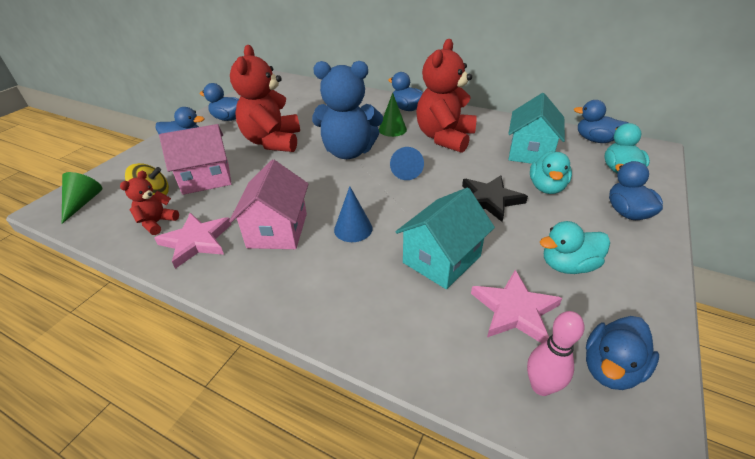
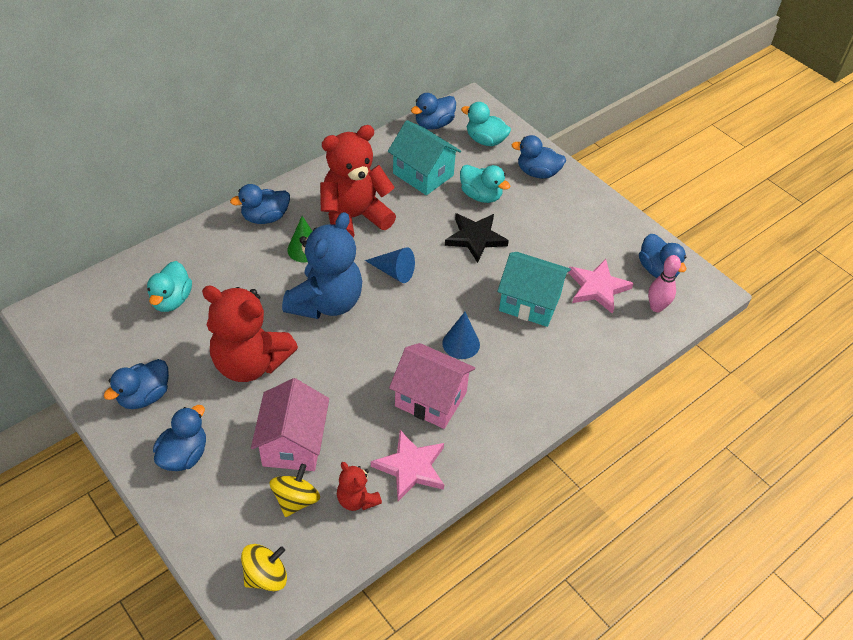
camera: 70 degrees left, 10 degrees up
green cone [62,172,103,224] -> yellow spinning top [241,544,287,591]
turquoise house [395,188,495,289] -> turquoise house turned 45 degrees counterclockwise [497,252,571,327]
red teddy bear [416,39,477,153] -> red teddy bear turned 105 degrees clockwise [320,125,396,238]
turquoise duck [540,221,610,274] -> turquoise duck moved to [147,261,192,312]

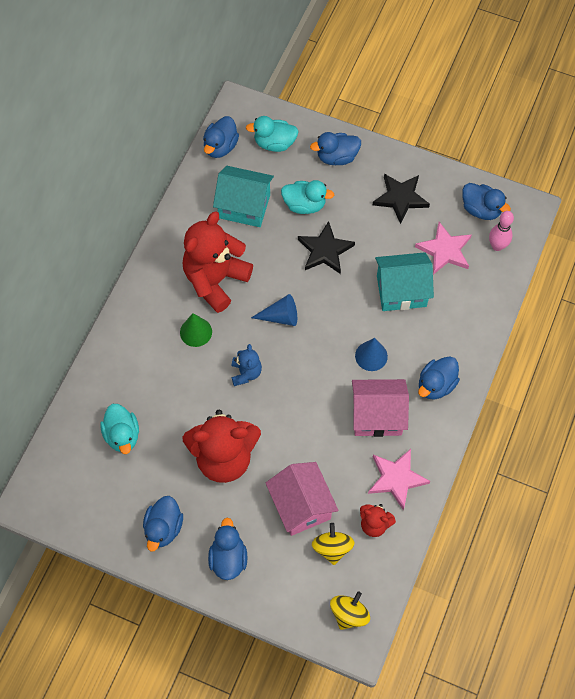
camera: 25 degrees left, 15 degrees up
blue duck [230,184,290,224] -> blue duck moved to [418,356,460,400]
blue teddy bear [282,212,362,319] -> blue teddy bear [232,344,262,386], size x0.48
none -> black star [373,174,430,224]

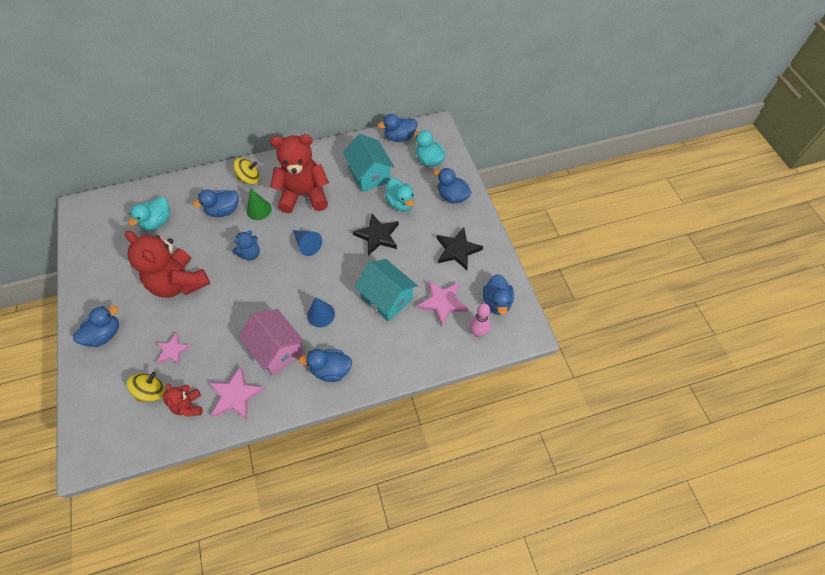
camera: 50 degrees right, 5 degrees down
blue duck [143,496,183,552] -> blue duck moved to [193,190,239,217]
pink house [266,462,339,536] -> pink star [157,333,191,365]
yellow spinning top [330,591,370,630] -> yellow spinning top moved to [234,158,260,184]

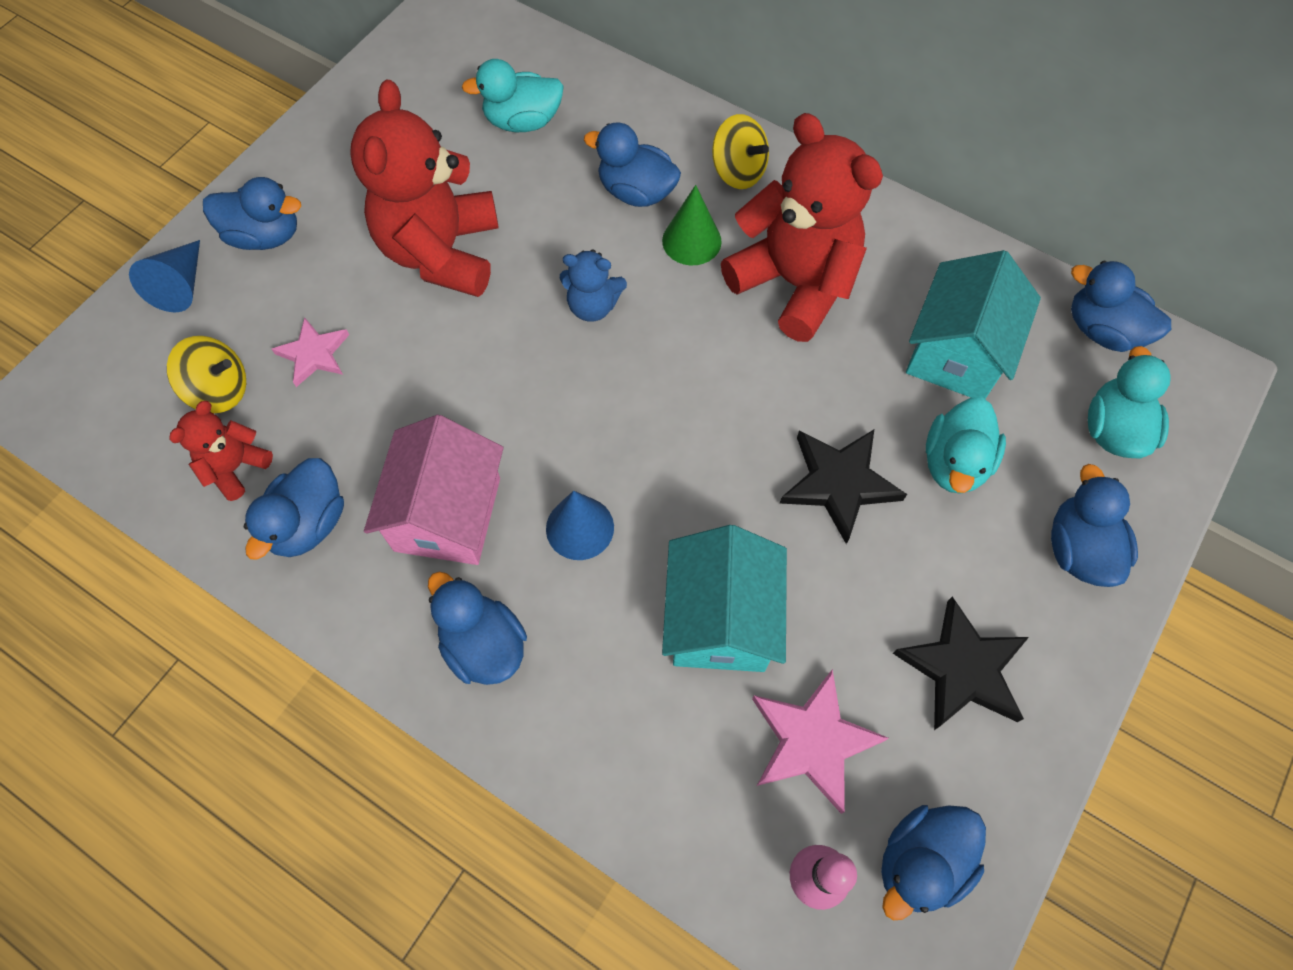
camera: 50 degrees right, 5 degrees up
pink star [209,366,265,420] -> blue duck [244,458,344,560]
blue cone [293,230,322,256] -> blue cone moved to [129,240,200,312]

